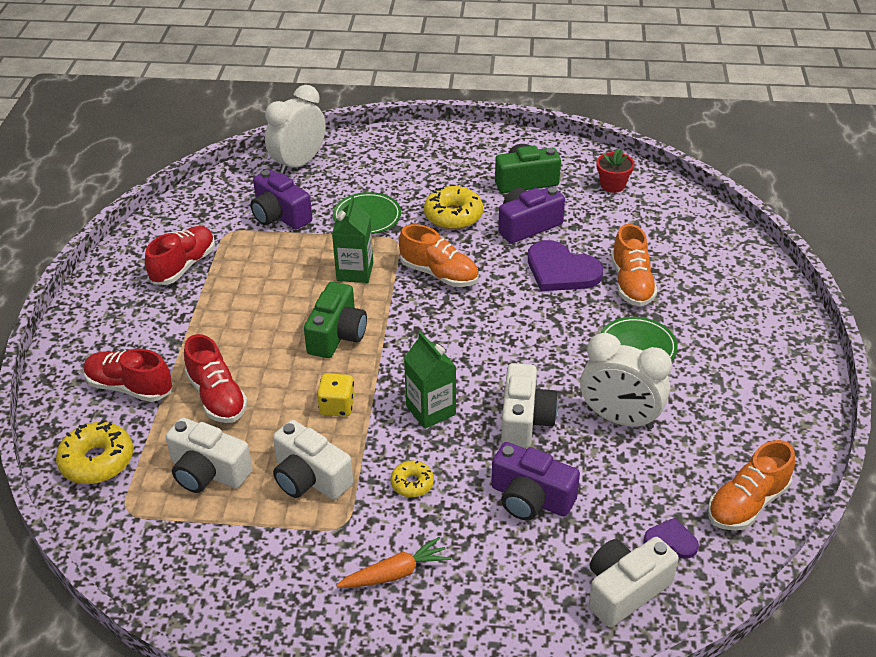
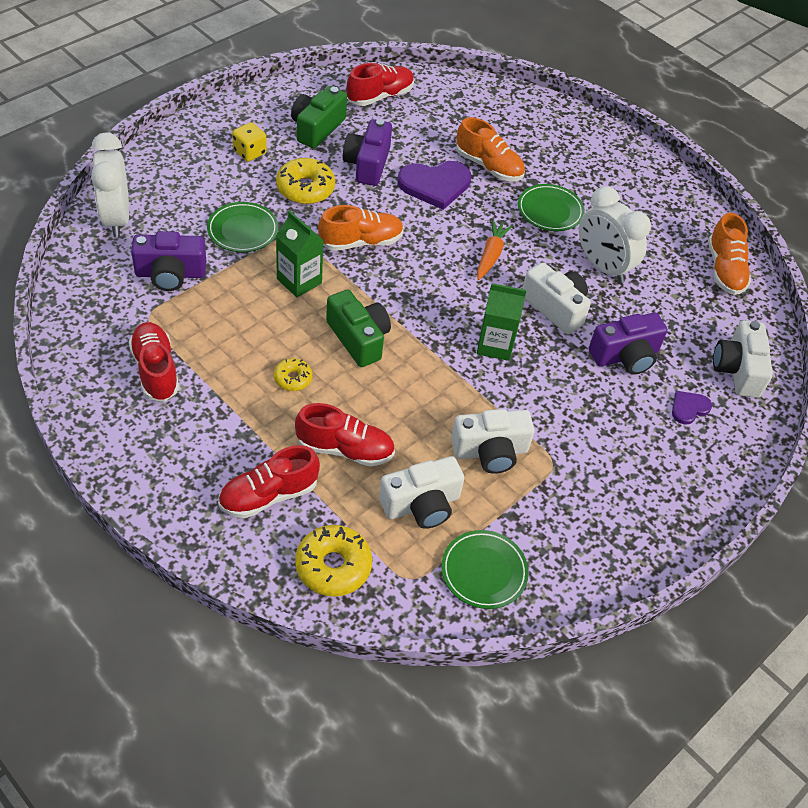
camera: 55 degrees left, 10 degrees up
yellow dice [317,373,355,417] -> yellow dice moved to [232,122,267,162]
orange carrot [336,537,451,588] -> orange carrot moved to [477,219,513,280]
yellow donut [391,461,434,497] -> yellow donut moved to [274,358,313,391]
white clock [580,333,672,430] -> white clock turned 75 degrees clockwise [579,186,651,283]
red flower pot [597,148,635,193] -> red shoe [347,63,414,106]
purple heart [644,518,699,559] -> purple heart moved to [672,391,712,424]
none -> green plate [441,530,529,609]

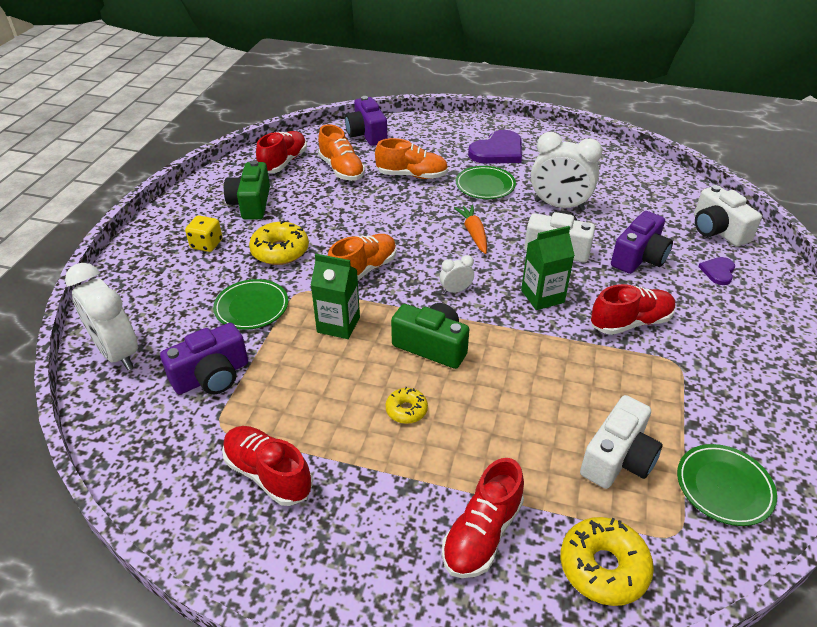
camera: 25 degrees left, 10 degrees down
red shoe [295,403,395,467] -> red shoe moved to [591,284,676,335]
purple camera [343,119,392,186] -> purple camera moved to [345,96,387,146]
purple heart [398,161,471,210] -> purple heart moved to [468,130,522,164]
white camera [451,409,535,474] -> none
orange shoe [708,213,751,295] -> orange shoe moved to [318,124,365,181]
none -> white clock [440,255,474,294]

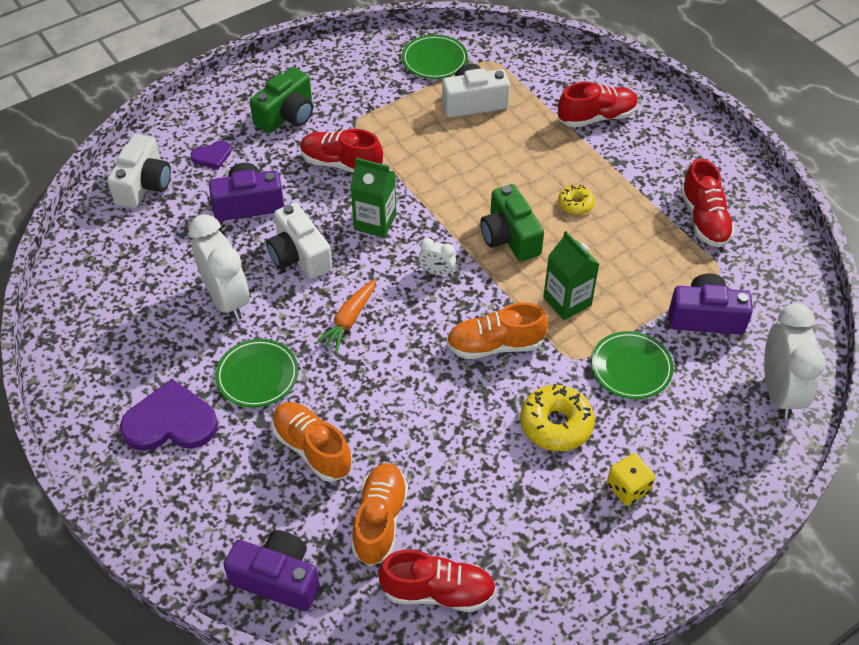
camera: 140 degrees left, 10 degrees up
green camera [224,160,270,220] -> green camera moved to [250,67,313,133]
red shoe [256,131,307,173] -> red shoe turned 150 degrees counterclockwise [378,550,496,612]
purple camera [345,96,387,146] -> purple camera turned 90 degrees counterclockwise [224,530,320,611]
yellow donut [560,517,654,606] -> none

